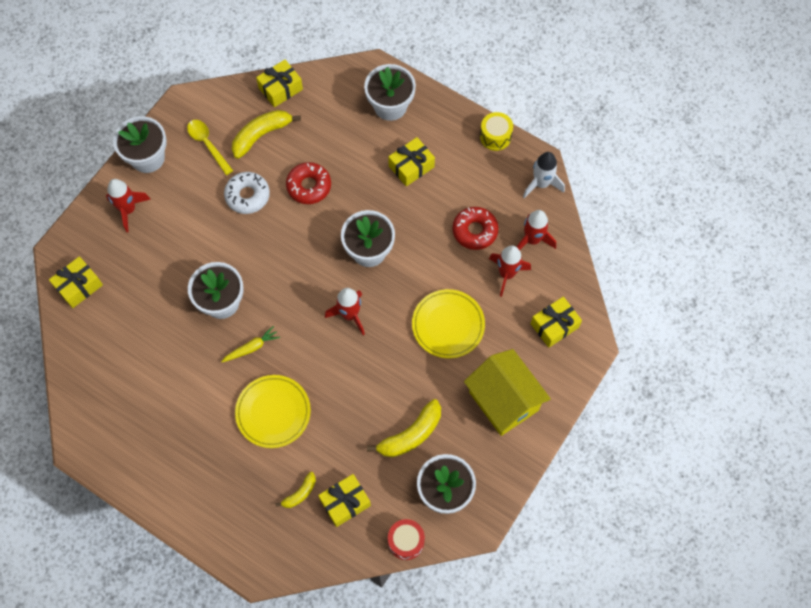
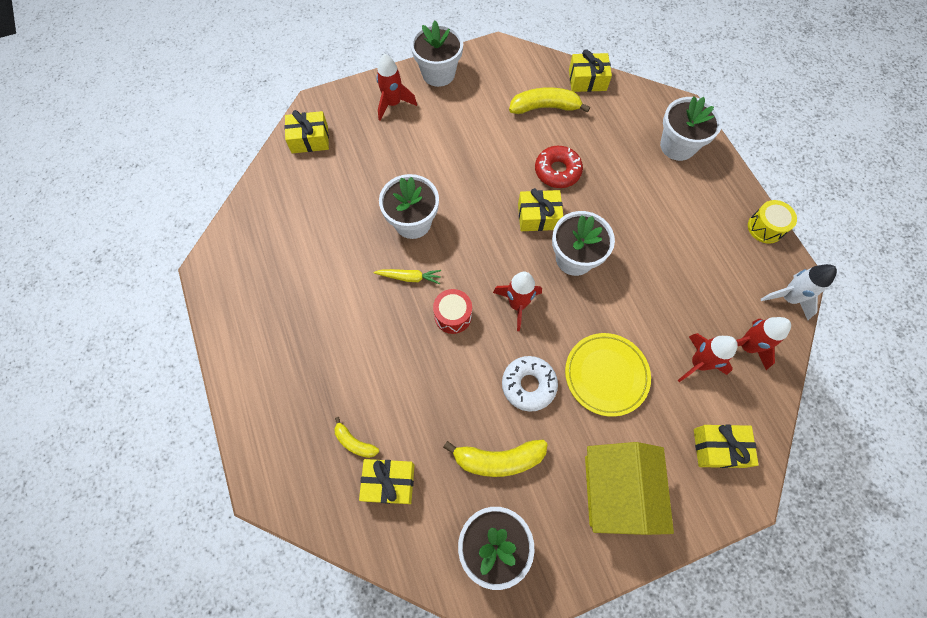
camera: 35 degrees right, 0 degrees up
yellow spoon [187,120,233,175] -> none
white donut [224,172,270,214] -> white donut moved to [502,356,558,412]
yellow plate [235,375,311,448] -> none
yellow banana [275,472,316,508] -> yellow banana turned 45 degrees clockwise [334,417,379,458]
yellow gift [388,137,435,186] -> yellow gift moved to [518,188,563,231]
red drum [388,519,425,560] -> red drum moved to [433,289,472,334]
red donut [452,207,499,250] -> none

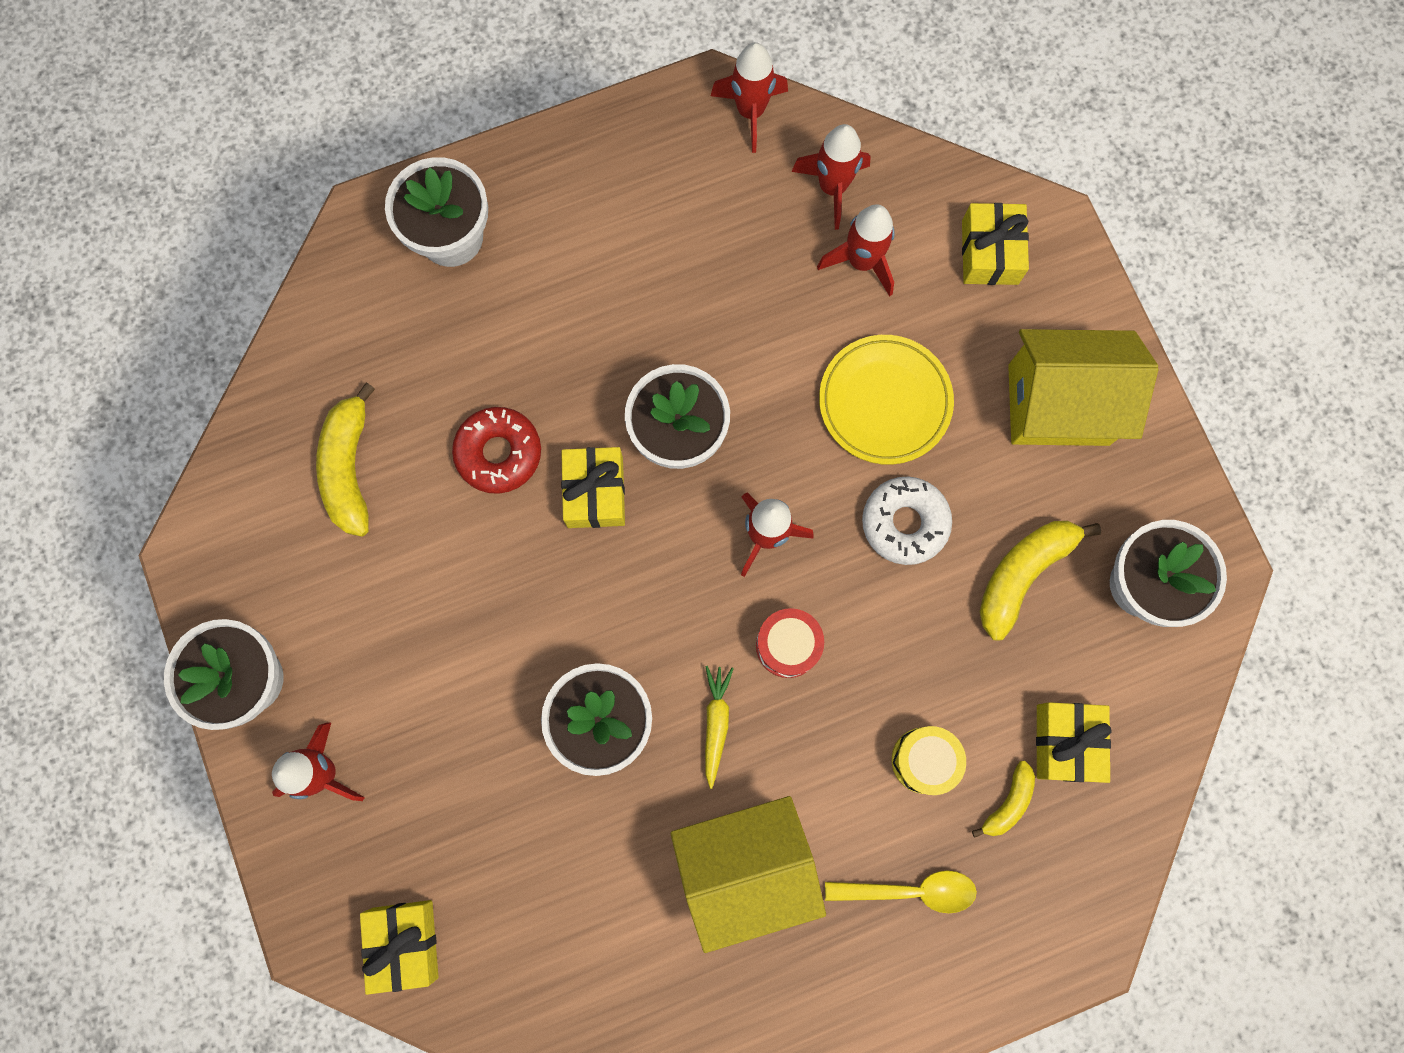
camera: 90 degrees left, 10 degrees up
yellow banana [443,440,548,477] -> yellow banana turned 135 degrees counterclockwise [980,521,1101,640]
yellow gift [569,49,612,92] -> none
yellow drum [748,200,797,244] -> yellow drum moved to [892,726,966,795]
white rocket [761,264,837,320] -> red rocket [711,42,788,153]
none -> yellow house [671,796,826,953]
none -> yellow spoon [825,871,977,913]

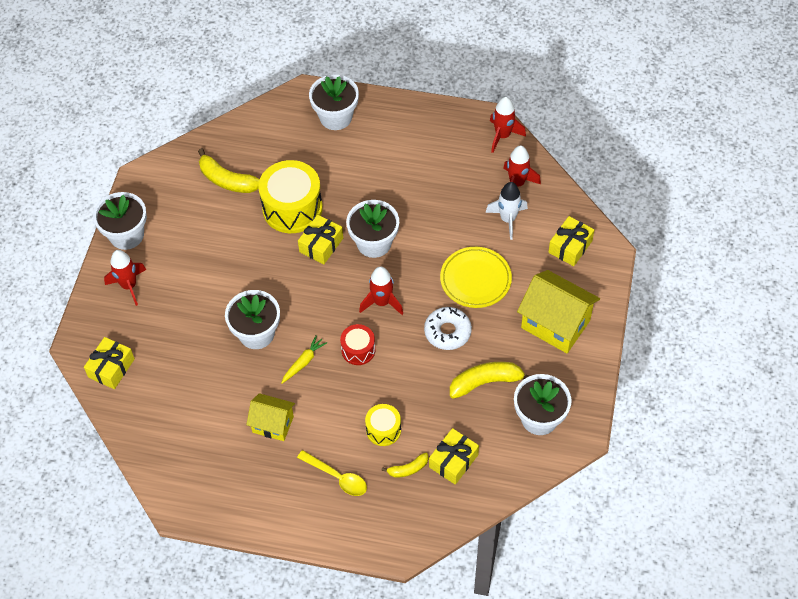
camera: 35 degrees right, 20 degrees down
yellow banana [316,383,375,537] -> yellow banana turned 90 degrees counterclockwise [198,148,260,193]
red donut [452,407,541,494] -> yellow drum [258,160,323,233]
yellow house [671,796,826,953] -> yellow house [246,393,295,441], size x0.61
red rocket [817,204,895,297] -> white rocket [485,182,528,240]

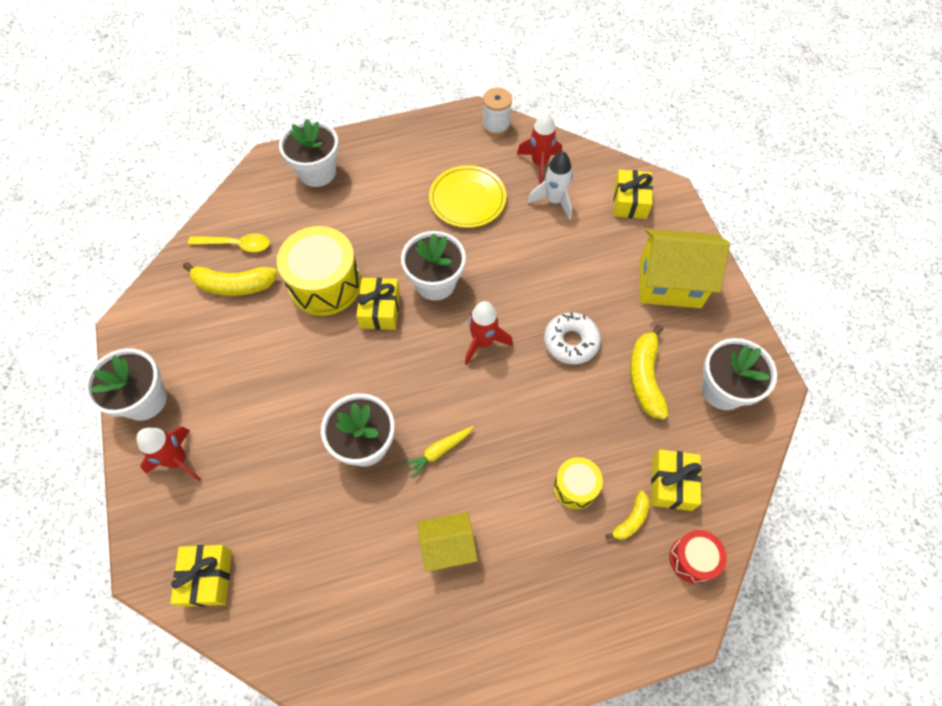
camera: 30 degrees left, 5 degrees up
yellow carrot [281,335,327,383] -> yellow carrot turned 135 degrees counterclockwise [403,426,474,479]
yellow spoon [297,450,367,496] -> yellow spoon moved to [188,233,270,252]
red drum [340,324,376,365] -> red drum moved to [669,530,727,584]
yellow plate [440,247,512,308] -> yellow plate moved to [429,165,506,228]
yellow banana [450,362,529,399] -> yellow banana turned 45 degrees counterclockwise [630,325,668,420]
red rocket [490,97,526,153] -> white spool [482,87,512,135]

